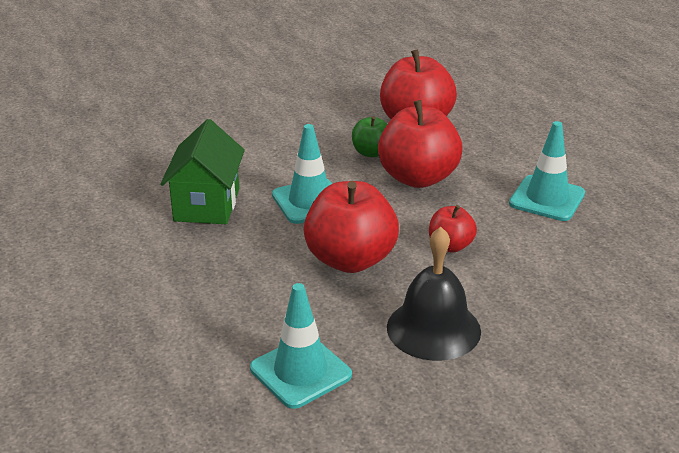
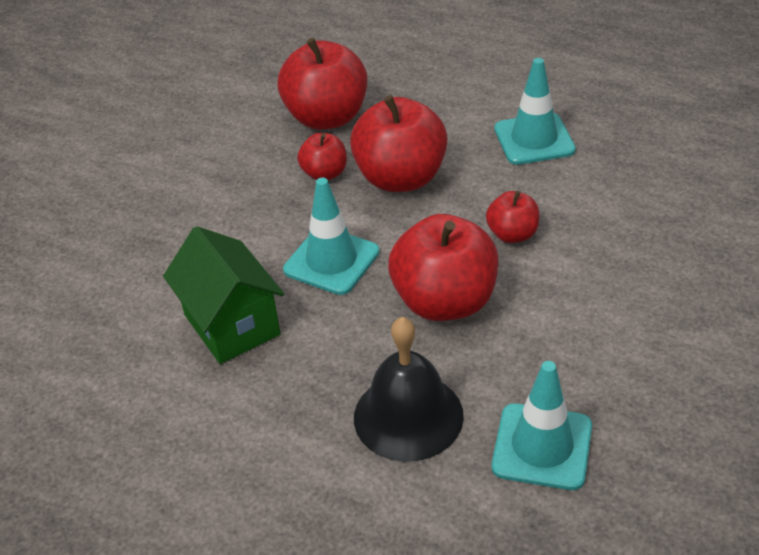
camera: 35 degrees left, 10 degrees up
green apple [352,116,387,157] -> red apple [297,133,347,180]
black bell [387,227,481,361] -> black bell moved to [354,317,464,462]

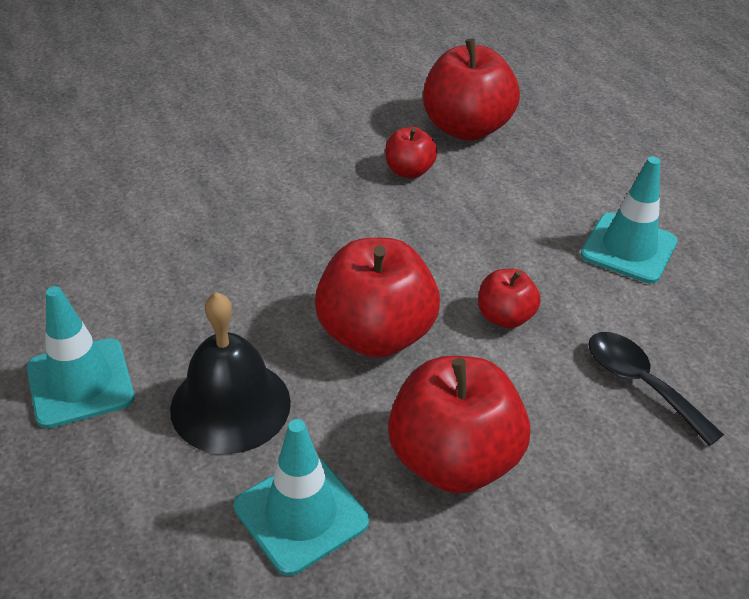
camera: 35 degrees right, 0 degrees up
green house [163,226,284,364] -> none
turquoise traffic cone [283,178,380,295] -> turquoise traffic cone moved to [27,286,135,428]
red apple [350,95,448,192] -> red apple moved to [388,356,530,494]
none -> black spoon [588,332,724,446]

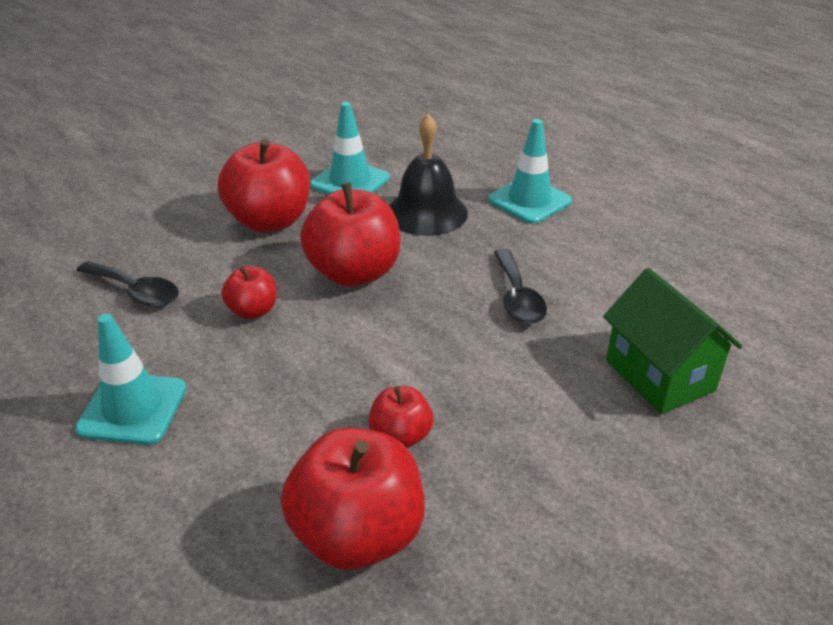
camera: 160 degrees right, 5 degrees down
none -> black spoon [494,249,547,324]
none -> green house [603,268,742,414]

